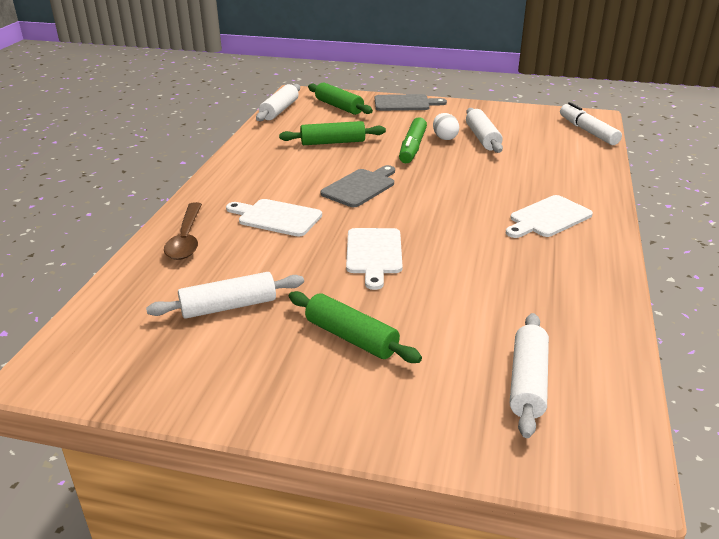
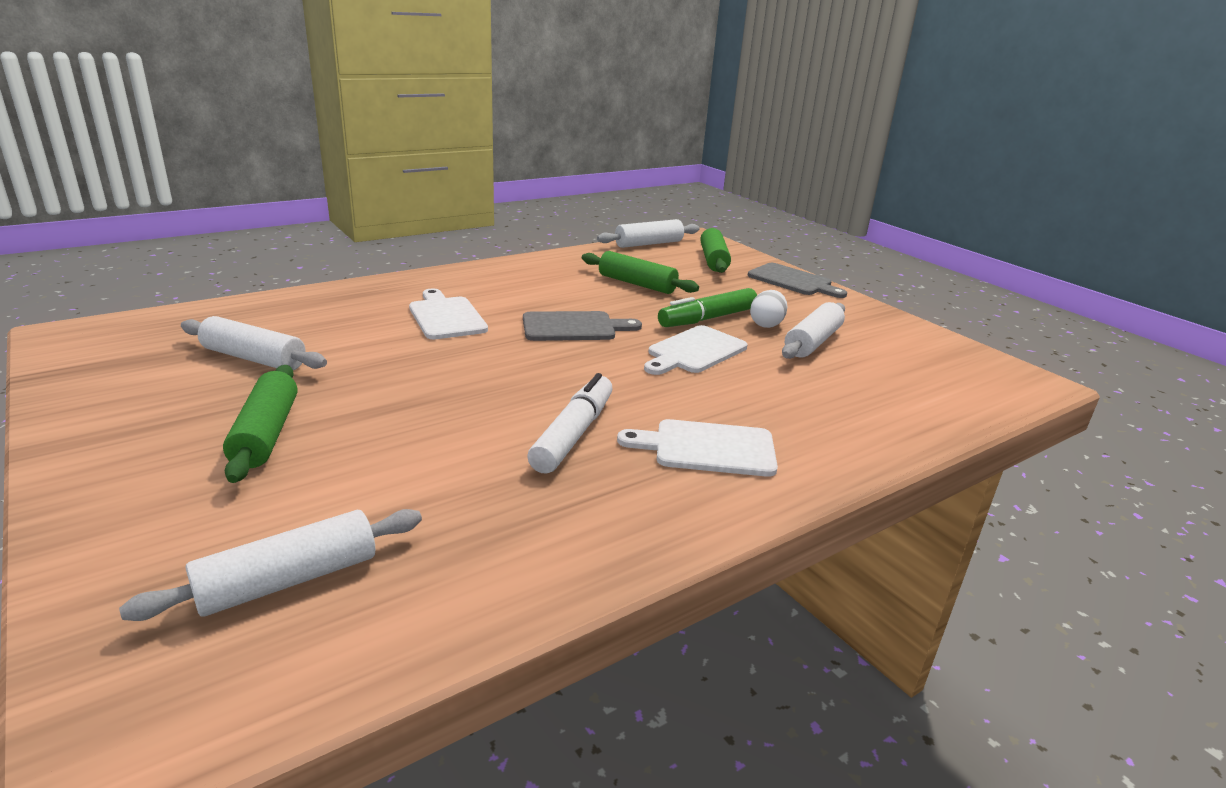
camera: 40 degrees right, 5 degrees down
brown spoon [164,202,202,260] -> none
white cutting board [346,228,403,290] -> white cutting board moved to [644,325,747,375]
white marker [560,102,622,145] -> white marker moved to [527,373,613,474]

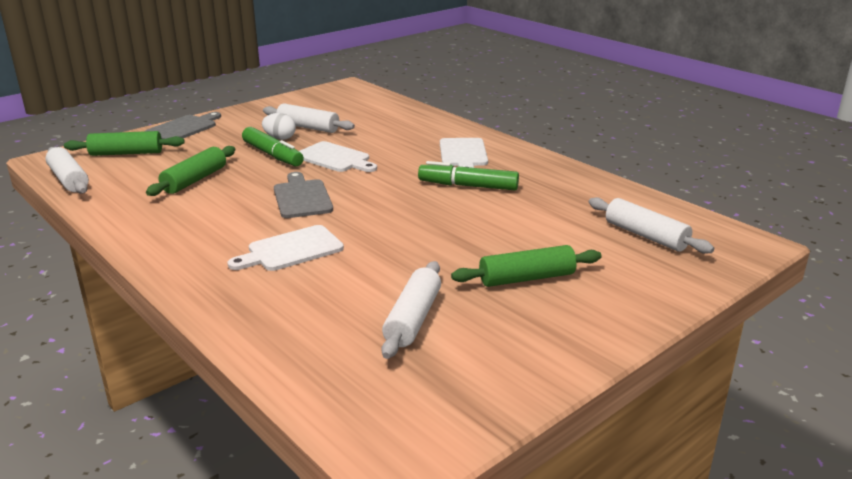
camera: 95 degrees left, 0 degrees up
white marker [527,373,613,474] -> green marker [418,161,519,190]

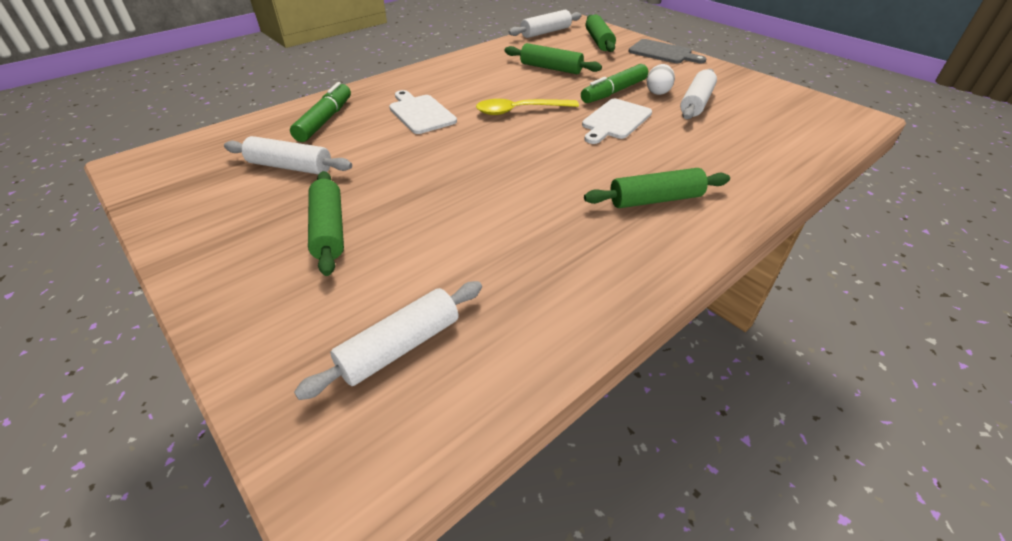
camera: 90 degrees right, 15 degrees up
grey cutting board [274,172,333,218] -> yellow spoon [476,99,579,115]
green marker [418,161,519,190] -> green marker moved to [290,82,351,142]
white cutting board [440,138,488,168] -> green rolling pin [584,168,730,208]

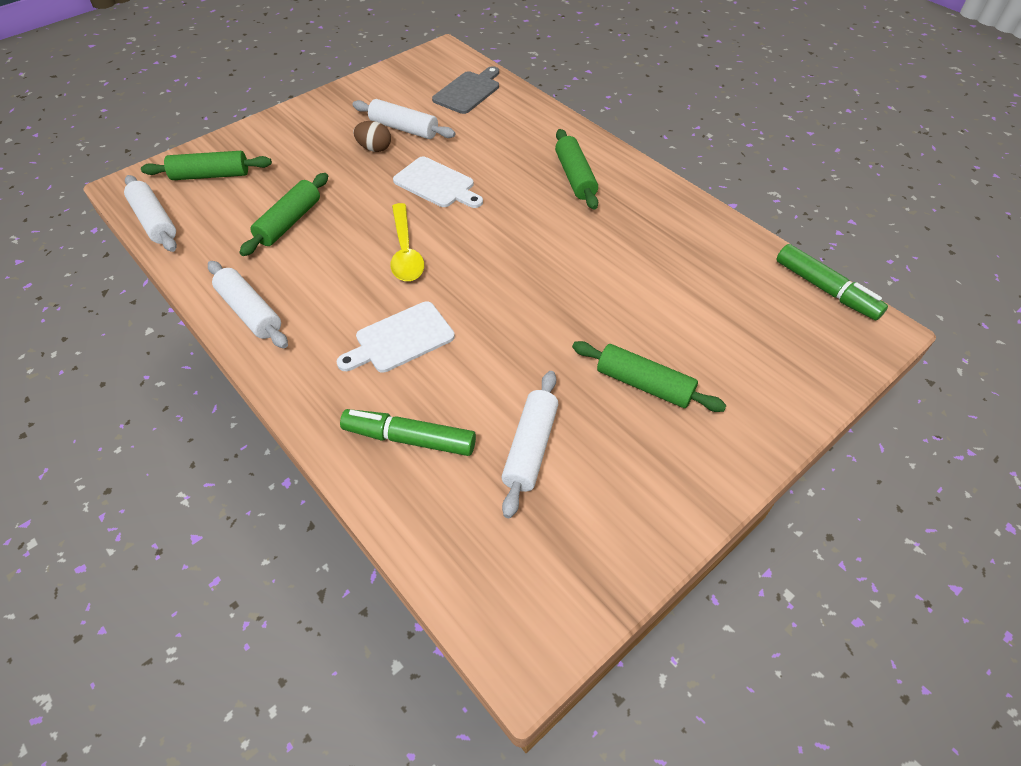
camera: 90 degrees left, 10 degrees up
white rolling pin [294,281,482,400] -> white rolling pin moved to [208,261,288,348]
green rolling pin [308,171,344,276] -> green rolling pin turned 45 degrees clockwise [572,341,727,412]
green marker [581,64,648,103] -> green marker moved to [776,244,888,320]
grey cutting board [628,39,707,63] -> grey cutting board moved to [432,66,499,114]
white egg [647,64,675,95] -> brown egg [353,121,391,152]

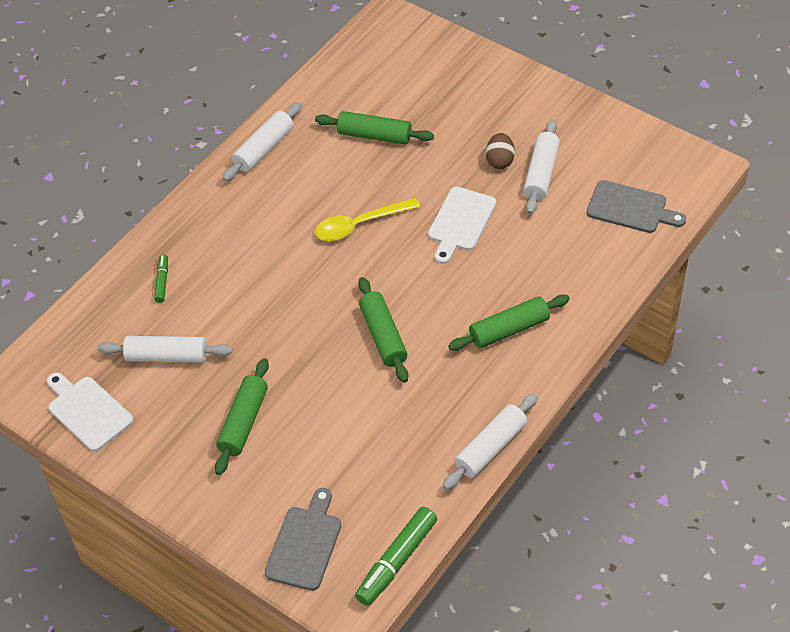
camera: 80 degrees right, 0 degrees up
white rolling pin [124,175,177,252] -> white rolling pin moved to [443,393,538,490]
green rolling pin [141,151,272,180] -> green rolling pin moved to [358,277,408,383]
white cutting board [336,301,455,372] -> white cutting board moved to [47,373,133,451]
green marker [340,409,476,456] -> green marker [154,254,168,303], size x0.54
none -> grey cutting board [265,488,341,591]

